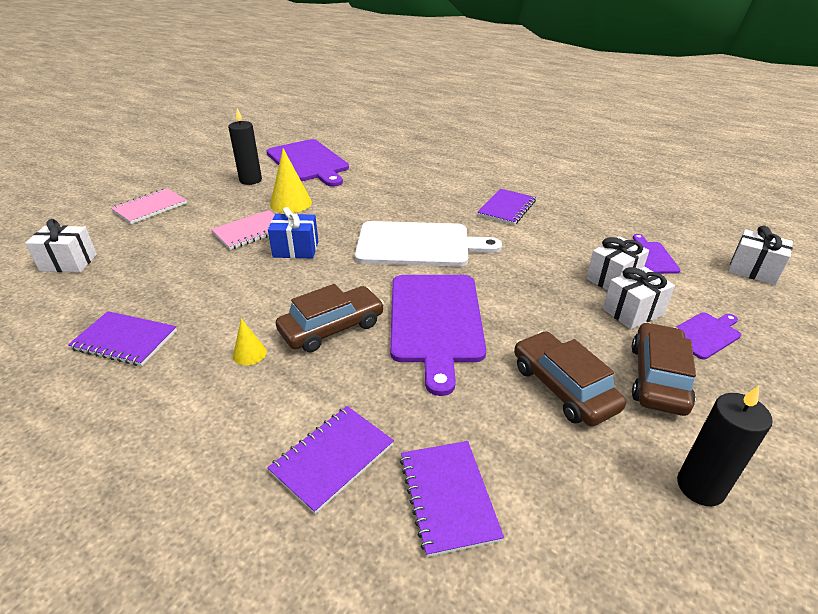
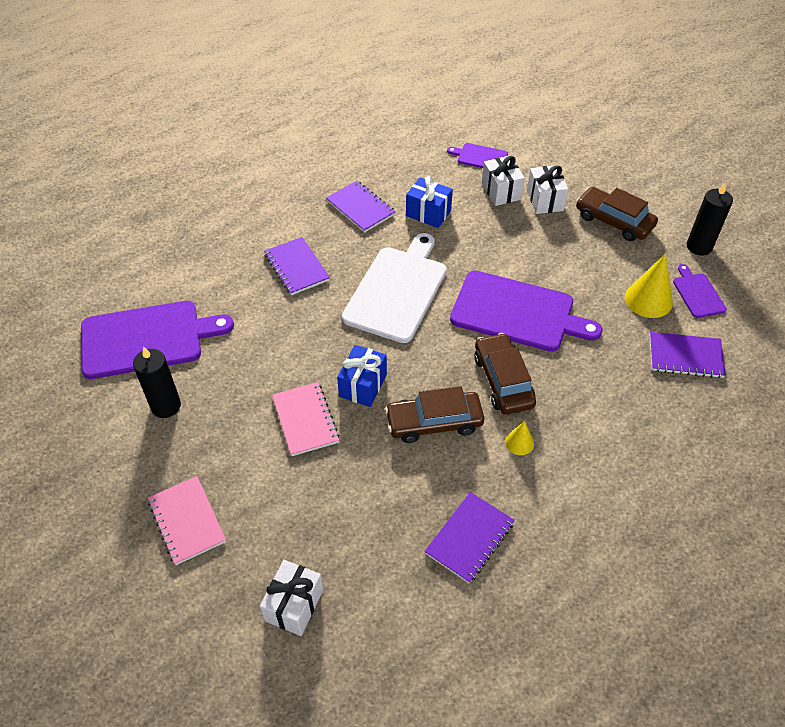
camera: 70 degrees left, 15 degrees up
purple notebook [267,406,394,514] -> purple notebook moved to [264,237,330,295]
yellow cone [270,148,312,213] -> yellow cone moved to [625,254,673,318]
brown car [514,331,626,426] -> brown car moved to [385,386,484,443]
purple cutting board [675,312,741,360] -> purple cutting board moved to [673,264,727,318]
white gift [728,226,793,285] -> none
none -> blue gift [406,176,453,228]

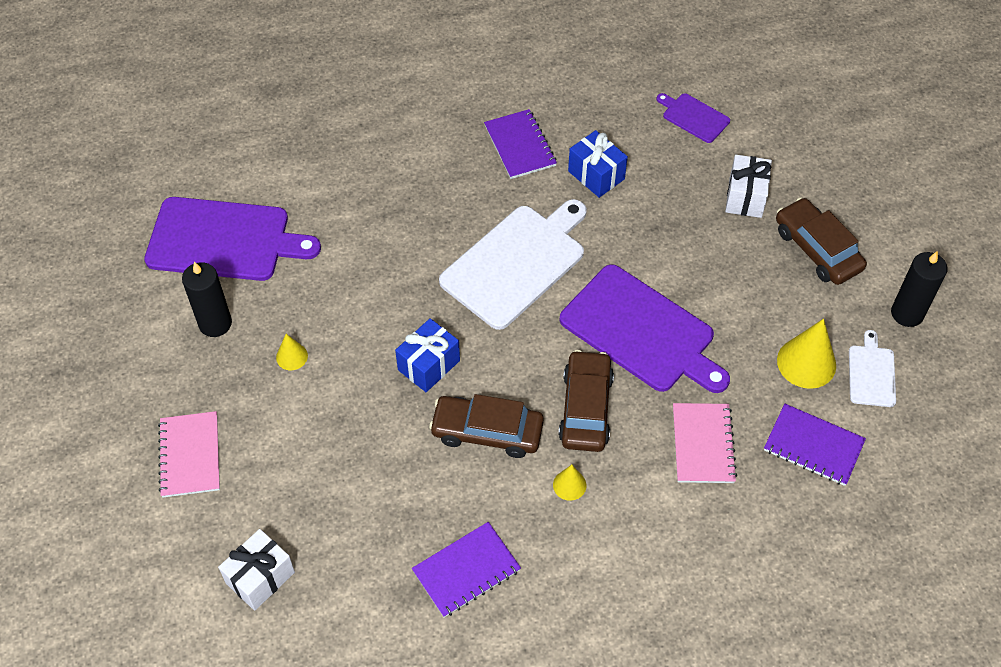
camera: 20 degrees right, 5 degrees up
purple notebook [264,237,330,295] -> none
pink notebook [272,382,340,456] -> pink notebook moved to [673,403,737,483]
white gift [482,156,525,206] -> none
purple cutting board [673,264,727,318] -> white cutting board [849,330,896,407]
none -> yellow cone [276,334,308,370]

